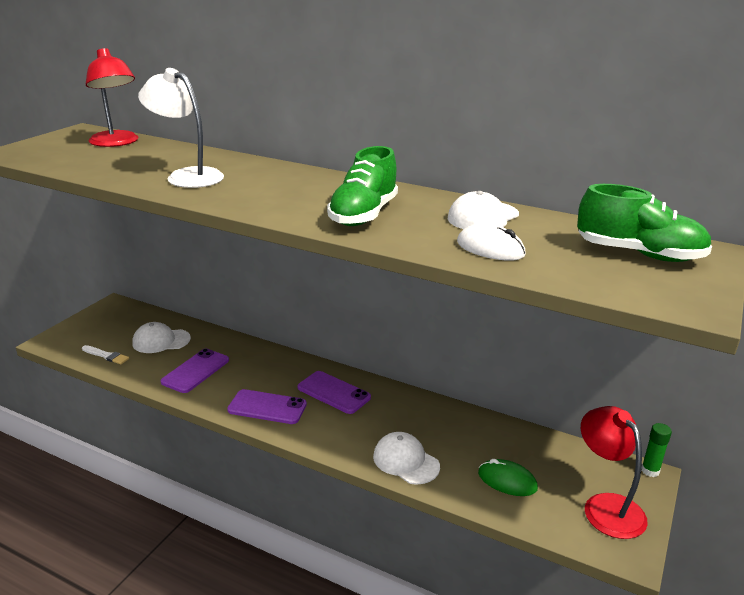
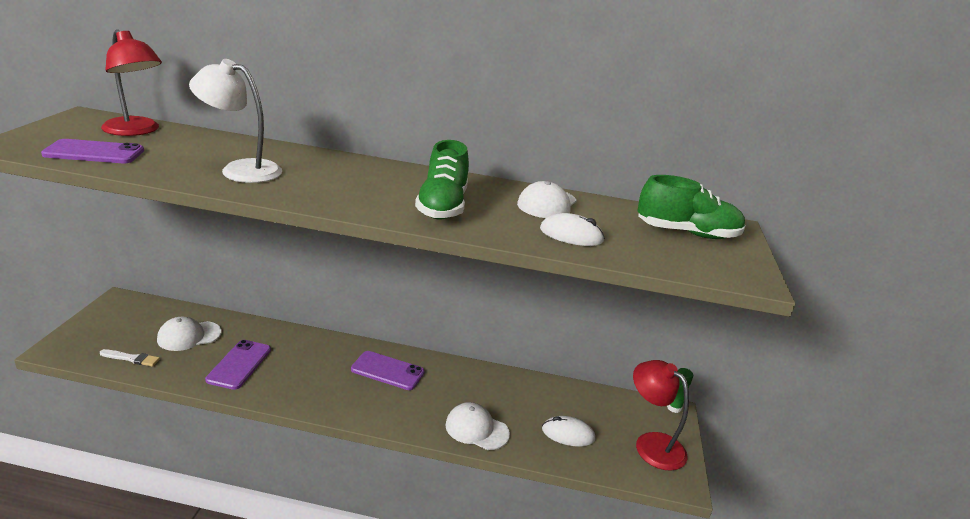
camera: 20 degrees left, 0 degrees up
purple phone [227,389,307,424] -> purple phone moved to [41,139,144,163]
green mouse [478,459,538,496] -> white mouse [542,416,595,447]

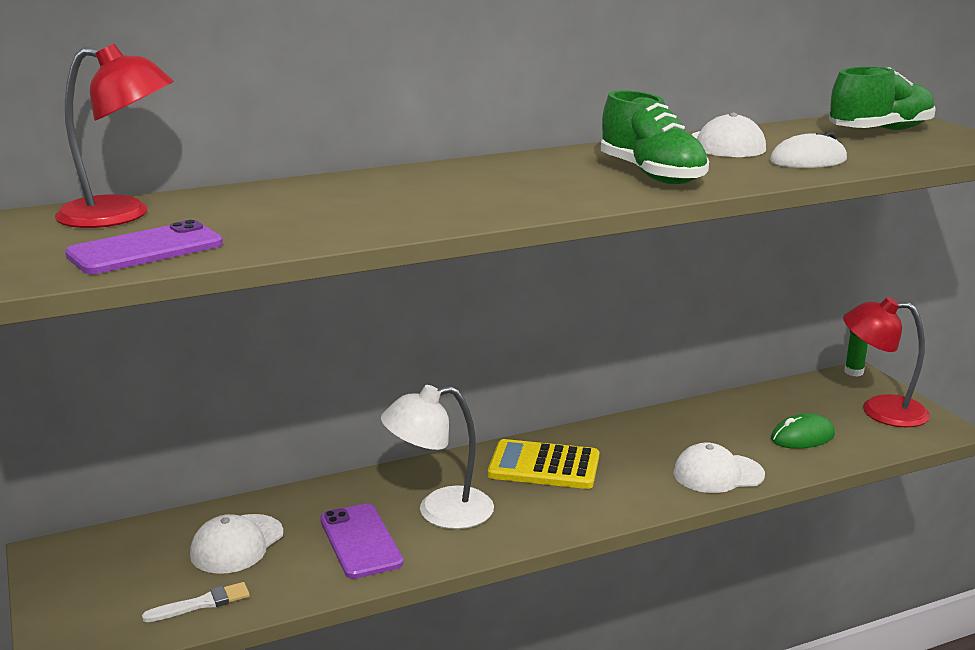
camera: 30 degrees left, 5 degrees down
white lamp [189,59,282,183] -> white lamp moved to [381,385,494,529]
purple phone [351,351,425,390] -> yellow calculator [488,439,599,489]
white mouse [542,416,595,447] -> green mouse [771,413,835,449]

